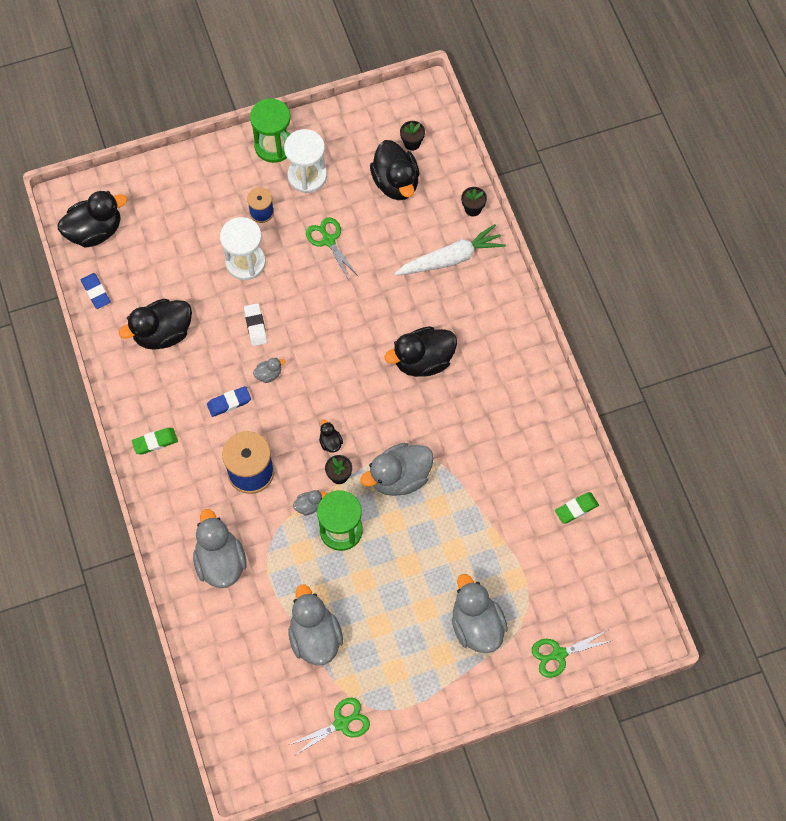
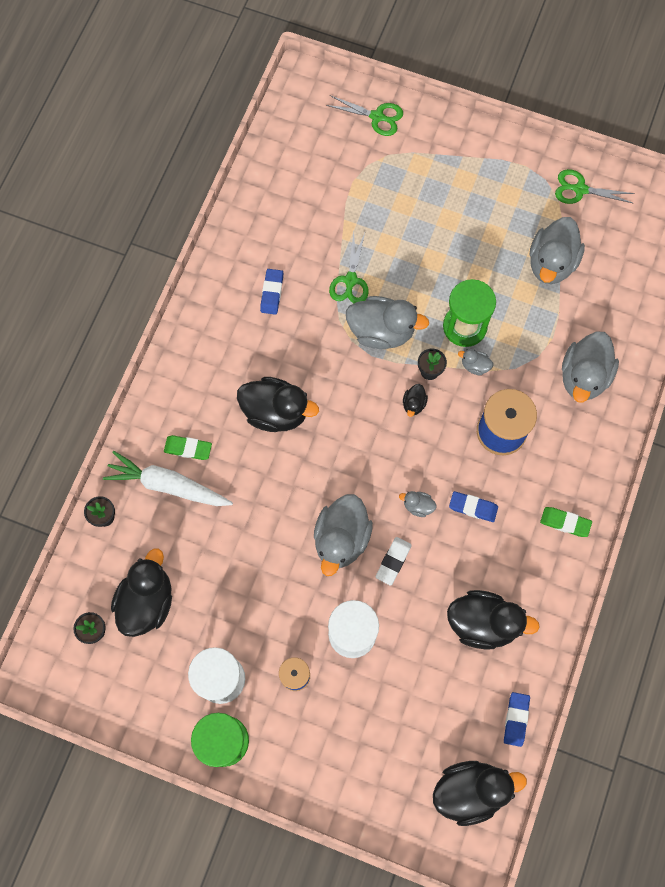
camera: 140 degrees left, 5 degrees up
black duck [58,191,127,248] -> black duck turned 150 degrees clockwise [433,761,527,826]
green scissors [306,217,359,280] -> green scissors moved to [329,233,369,303]
grey duck [452,574,508,653] -> grey duck moved to [314,494,373,576]
green eraser [555,492,599,524] -> green eraser moved to [164,435,212,460]
none -> blue eraser [260,269,283,315]

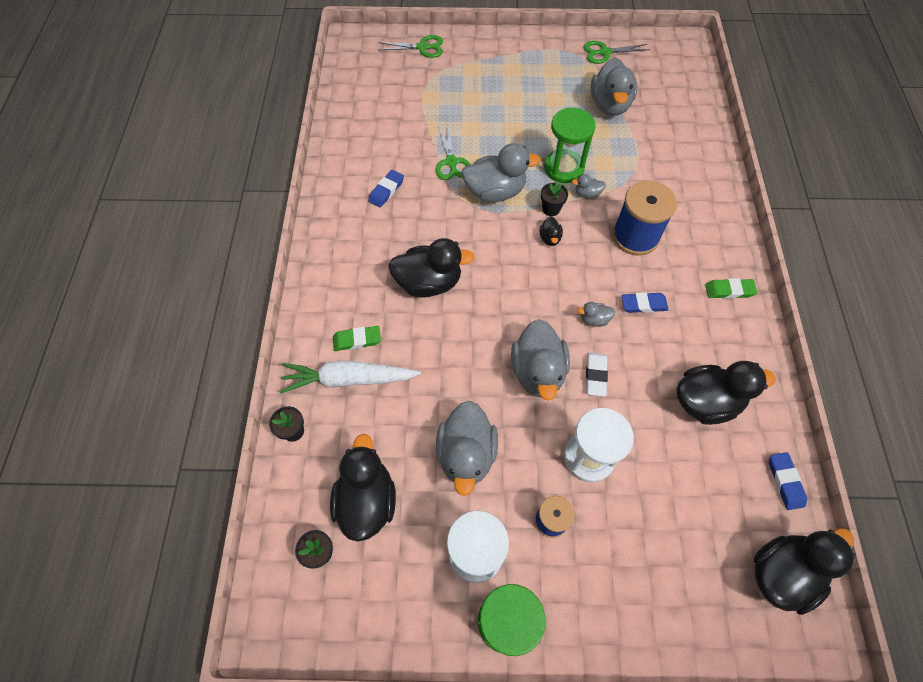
camera: 20 degrees left, 10 degrees down
blue eraser [260,269,283,315] -> blue eraser turned 45 degrees clockwise [368,170,404,208]
grey duck [562,332,619,403] -> grey duck moved to [436,401,498,496]

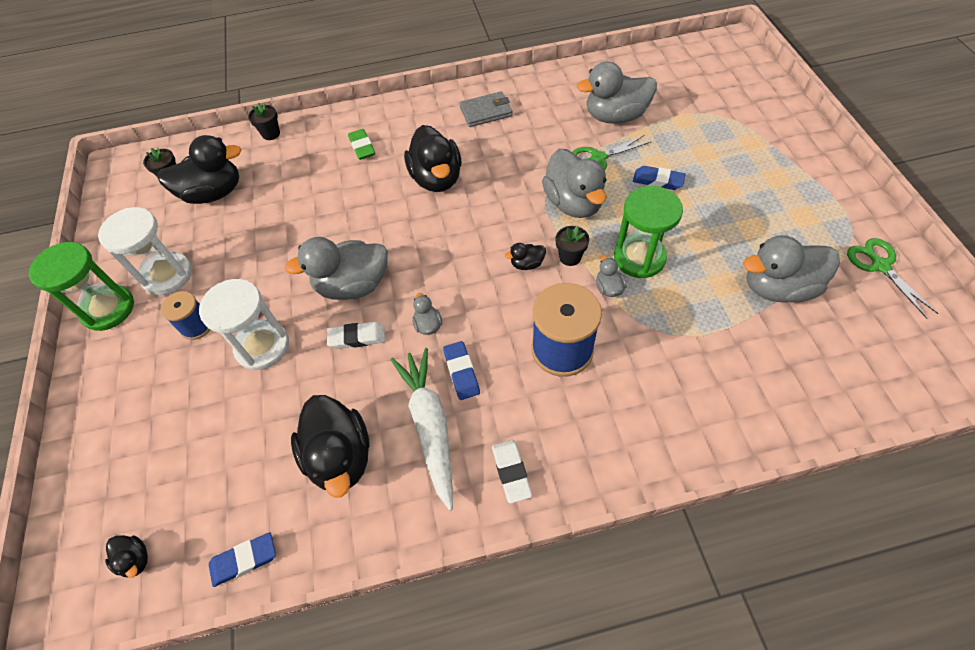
camera: 80 degrees right, 5 degrees down
white carrot [279,361,421,394] -> white carrot moved to [391,348,453,511]
blue eraser [368,170,404,208] -> blue eraser moved to [633,166,686,190]
green scissors [378,35,443,58] -> none
grey duck [436,401,498,496] -> grey duck moved to [576,61,657,124]
green eraser [705,278,757,299] -> white eraser [492,440,532,503]
black duck [754,528,856,615] -> black duck [105,535,148,578], size x0.45
none -> grey wallet [459,91,513,127]

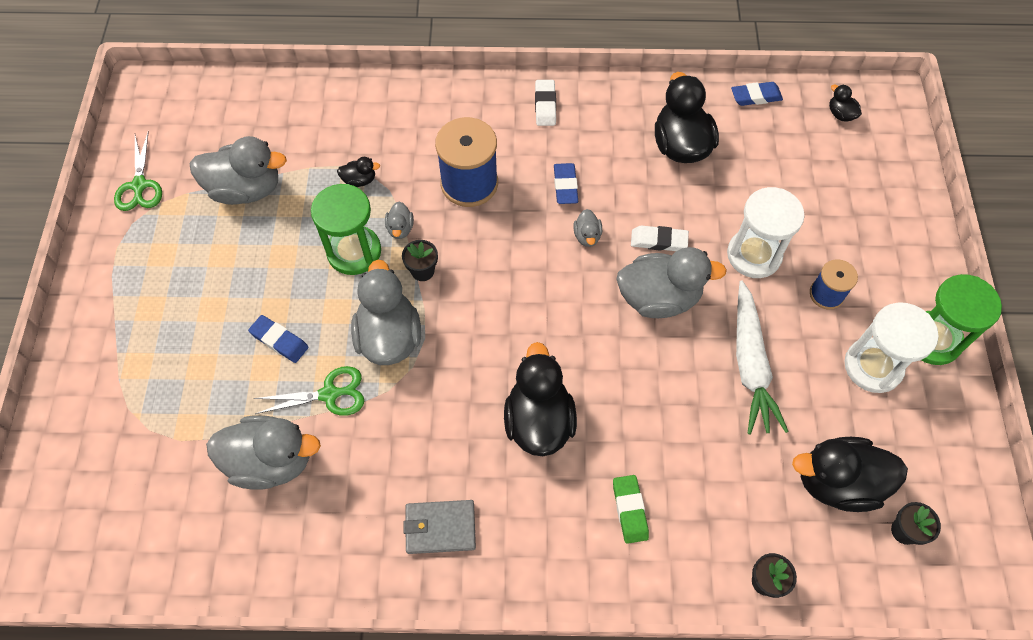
camera: 170 degrees left, 5 degrees up
white carrot [391,348,453,511] -> white carrot moved to [736,281,789,435]
black duck [505,243,546,270] -> black duck moved to [337,157,380,187]

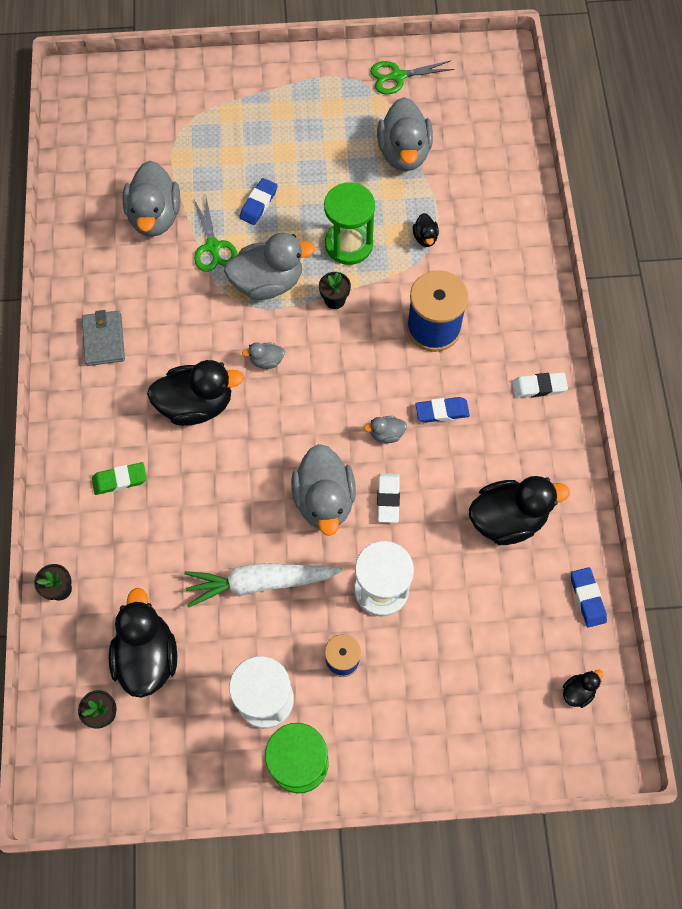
camera: 85 degrees right, 5 degrees up
grey duck [385,202,414,239] -> grey duck moved to [242,342,285,369]

